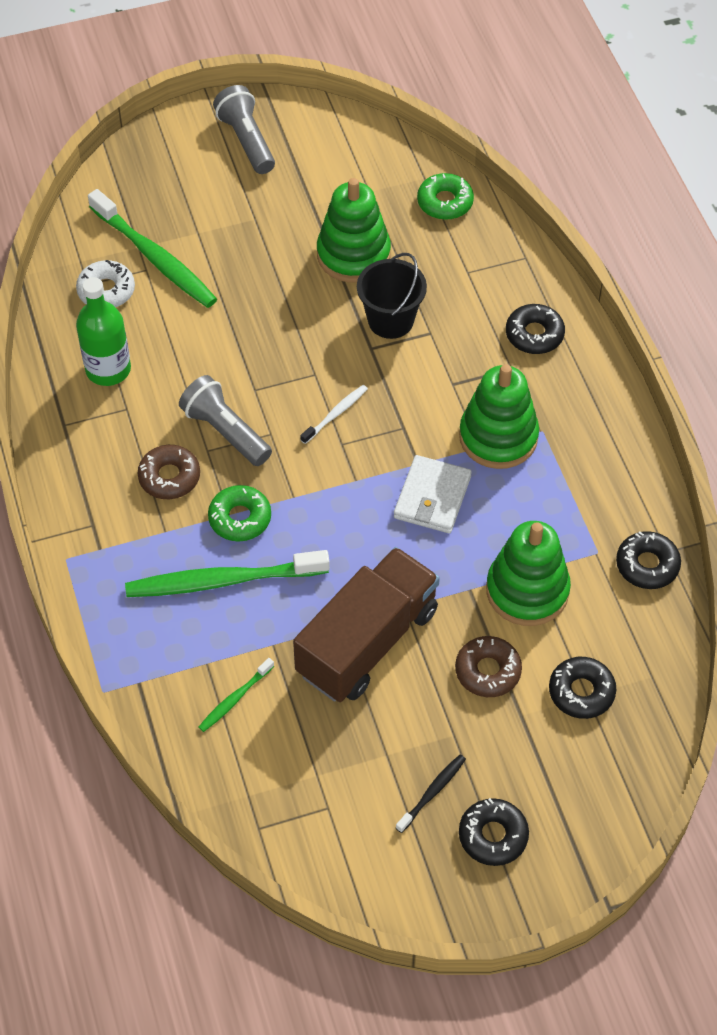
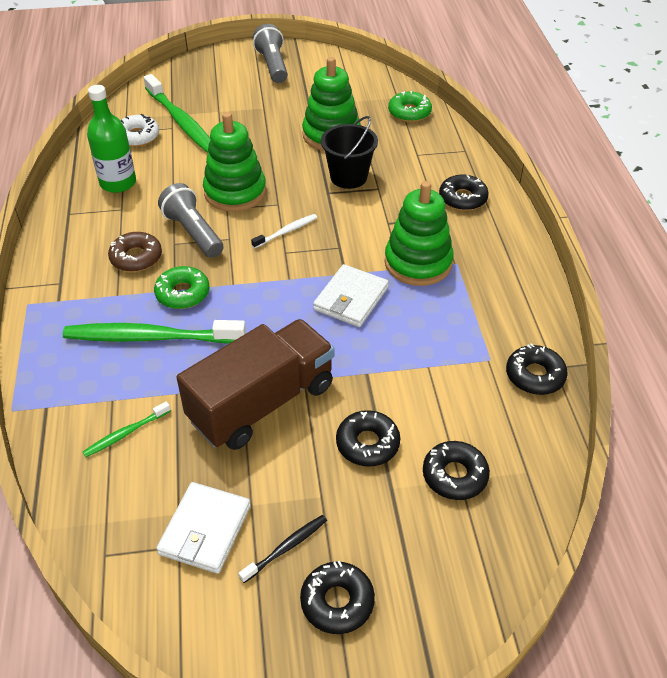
camera: 10 degrees right, 10 degrees down
brown donut [455,636,522,697] -> black donut [336,410,400,467]
green stacking toy [486,521,571,626] -> green stacking toy moved to [203,112,266,212]
none -> white wallet [156,482,251,574]

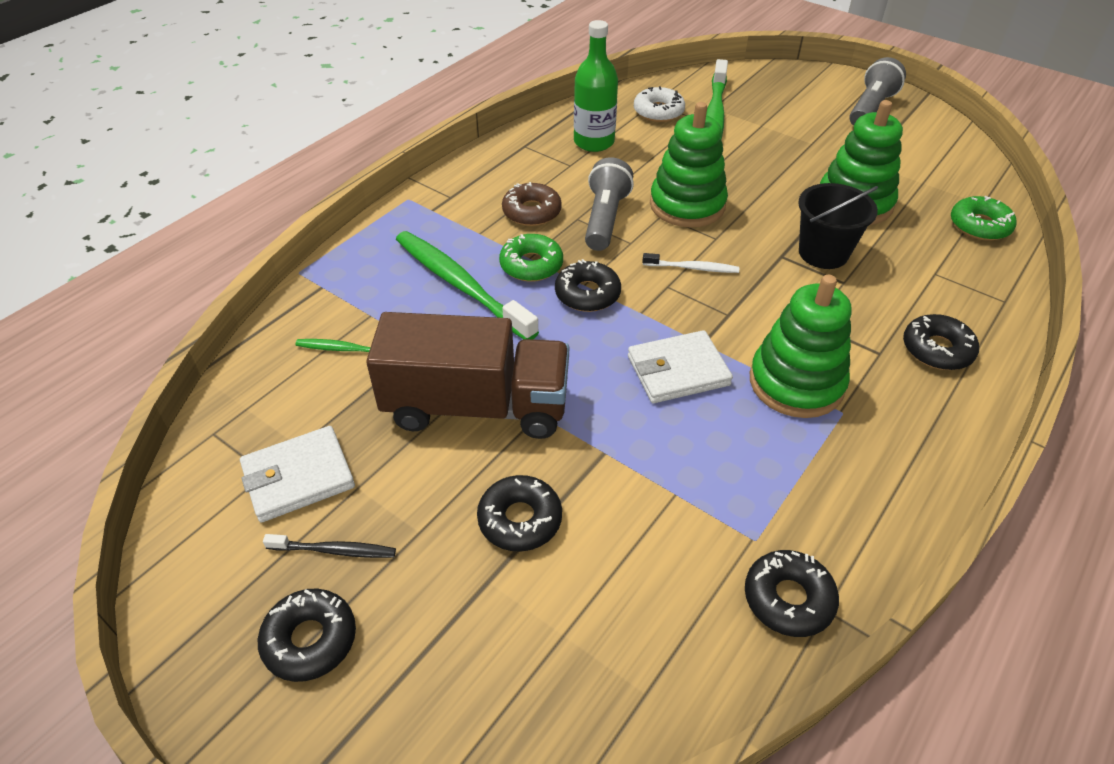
camera: 45 degrees right, 0 degrees up
black donut [423,441,490,500] -> black donut moved to [555,259,621,312]

